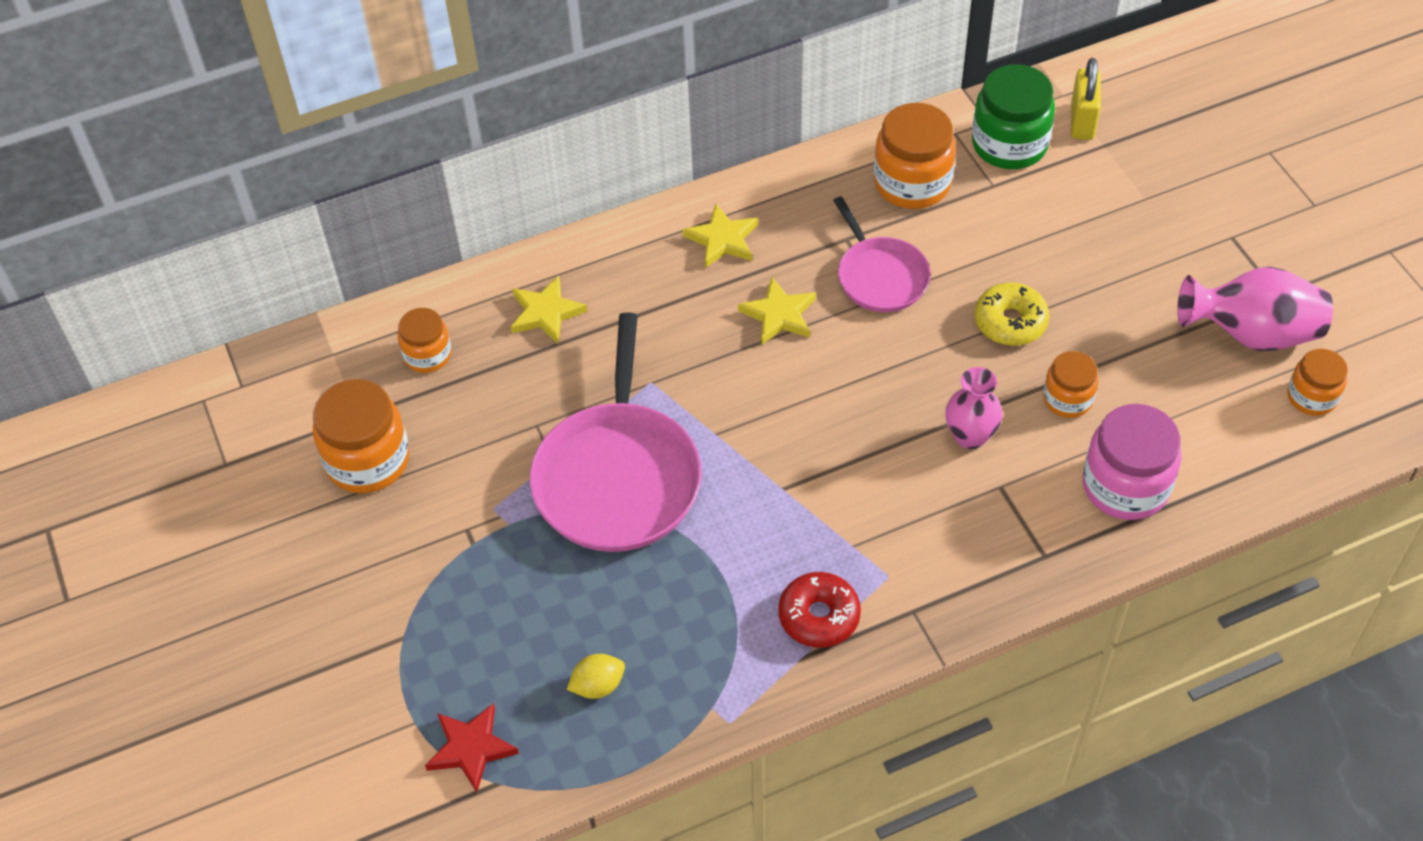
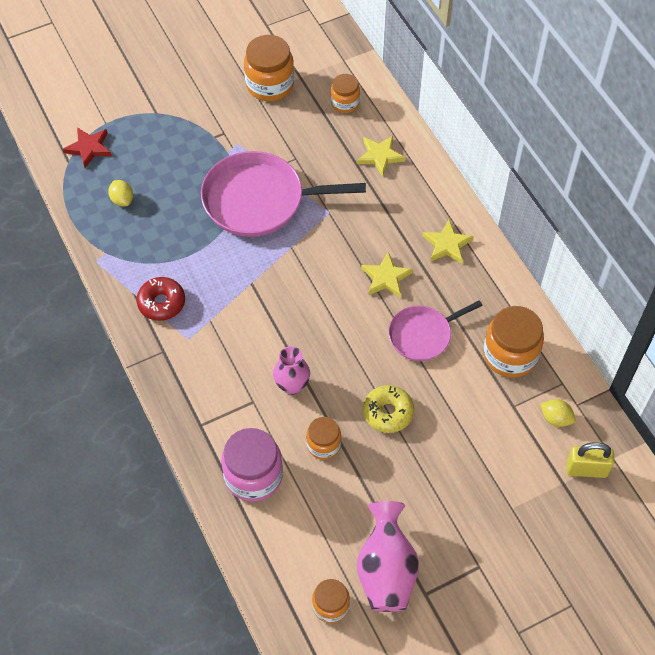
camera: 85 degrees right, 5 degrees up
green jar [972,64,1055,169] -> yellow lemon [540,399,575,427]

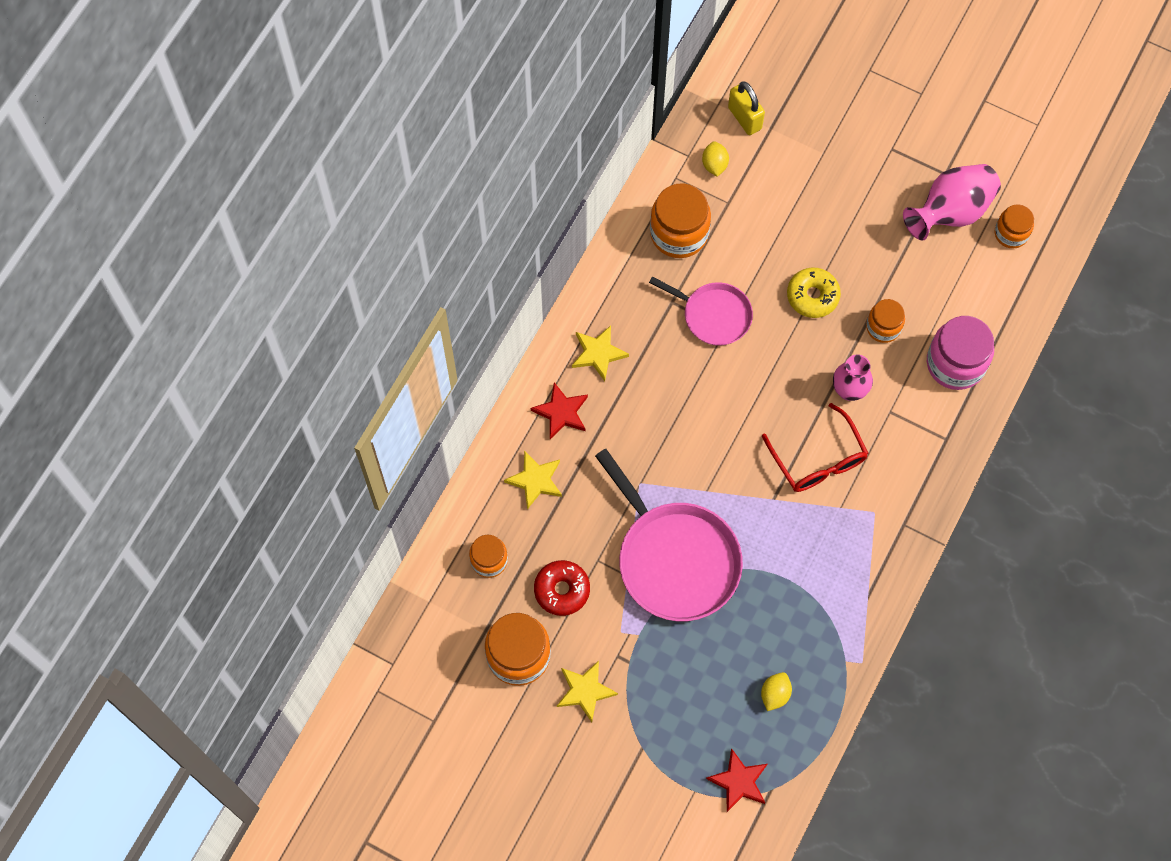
camera: 125 degrees left, 10 degrees up
red donut [136,277,185,321] -> red donut moved to [534,560,590,616]
yellow star [361,252,413,298] -> yellow star moved to [557,661,618,722]
none -> red star [531,382,588,439]
none -> red glasses [762,403,869,492]

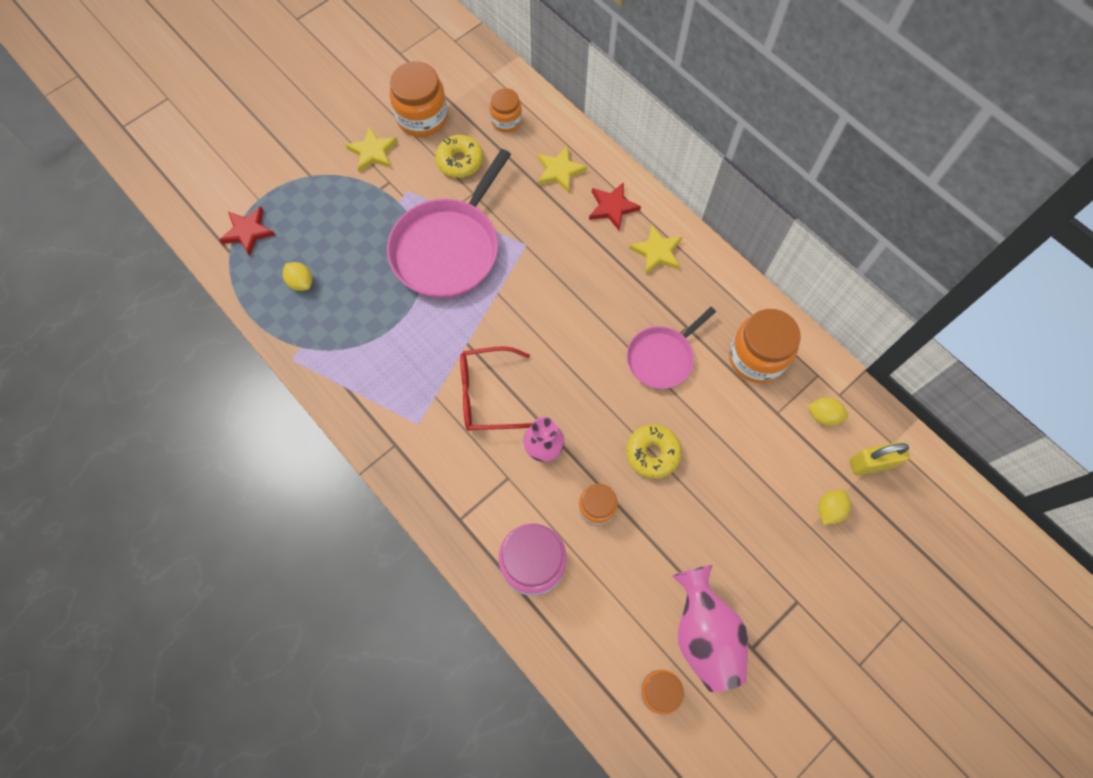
camera: 110 degrees right, 0 degrees up
red donut [534,560,590,616] -> yellow donut [435,135,483,178]
pink pan [595,449,743,621] -> pink pan turned 45 degrees counterclockwise [387,149,511,298]
none -> yellow lemon [818,489,851,525]

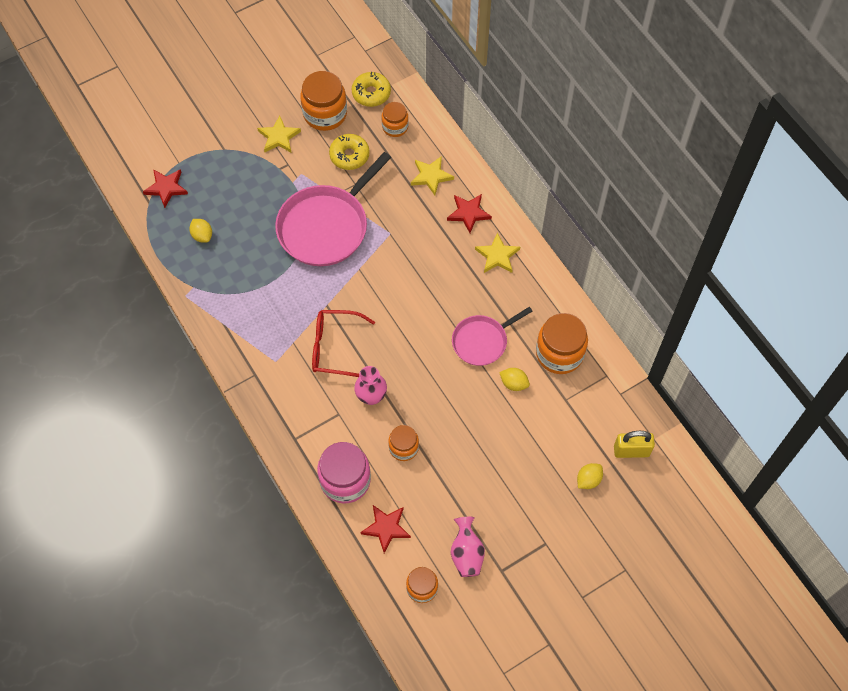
camera: 10 degrees right, 5 degrees down
yellow donut [626,424,682,479] -> yellow donut moved to [352,72,391,107]
pink vase [672,565,748,692] -> pink vase [450,517,485,577], size x0.65
yellow lemon [808,397,848,426] -> yellow lemon moved to [499,368,530,391]
none -> red star [360,505,411,553]

